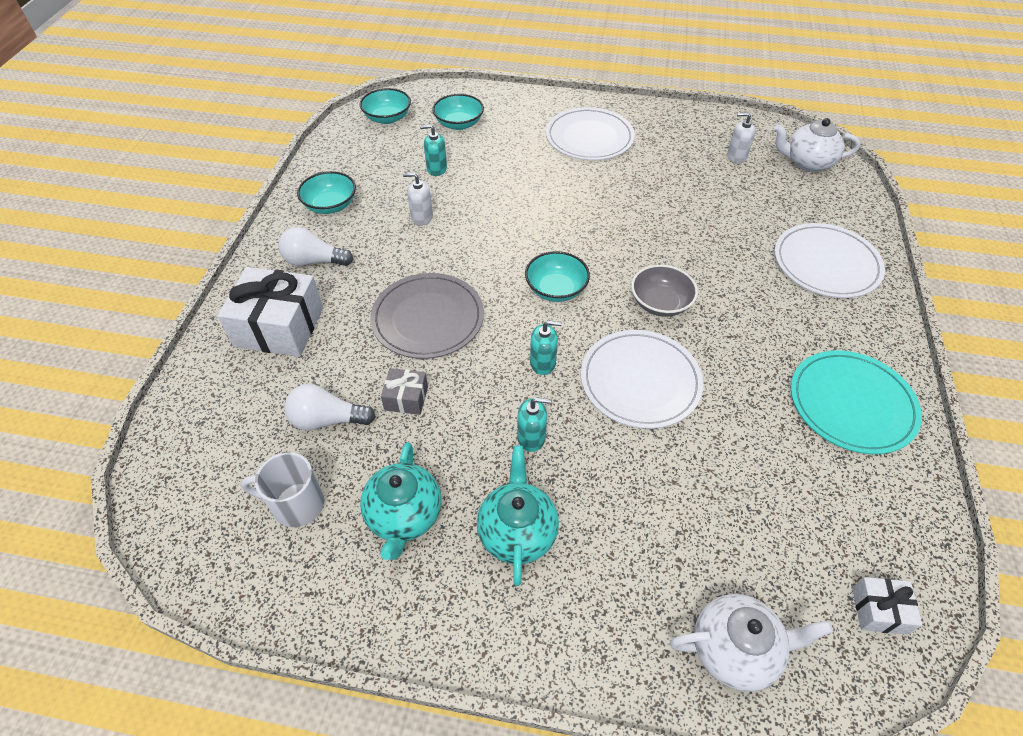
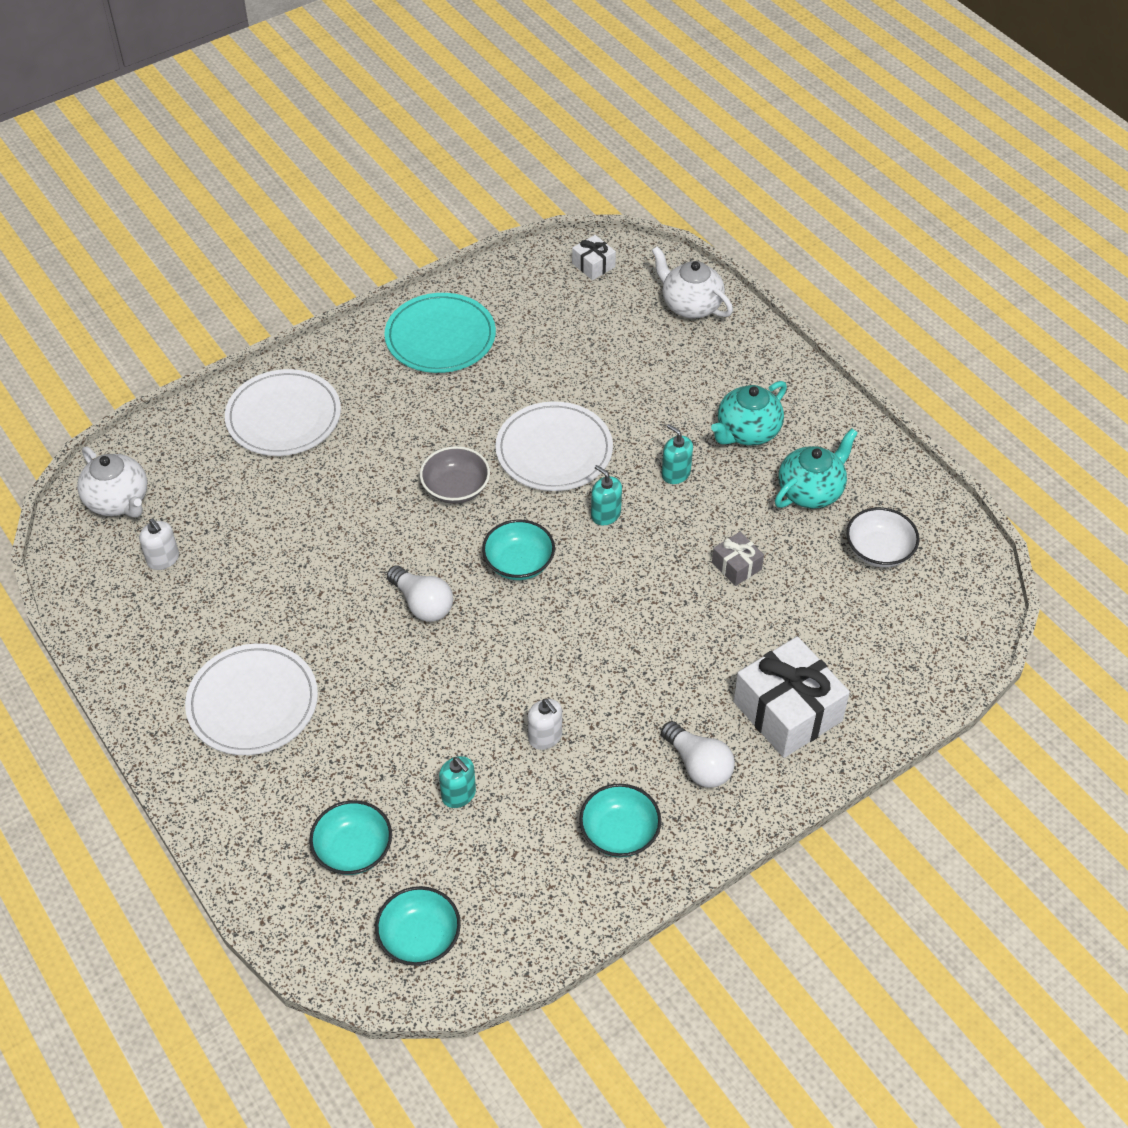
camera: 135 degrees left, 0 degrees up
white mug [241,452,324,527] -> white bowl [846,507,919,567]
white light bulb [284,384,376,430] -> white light bulb moved to [387,565,453,622]
grey plate [370,273,484,359] -> none

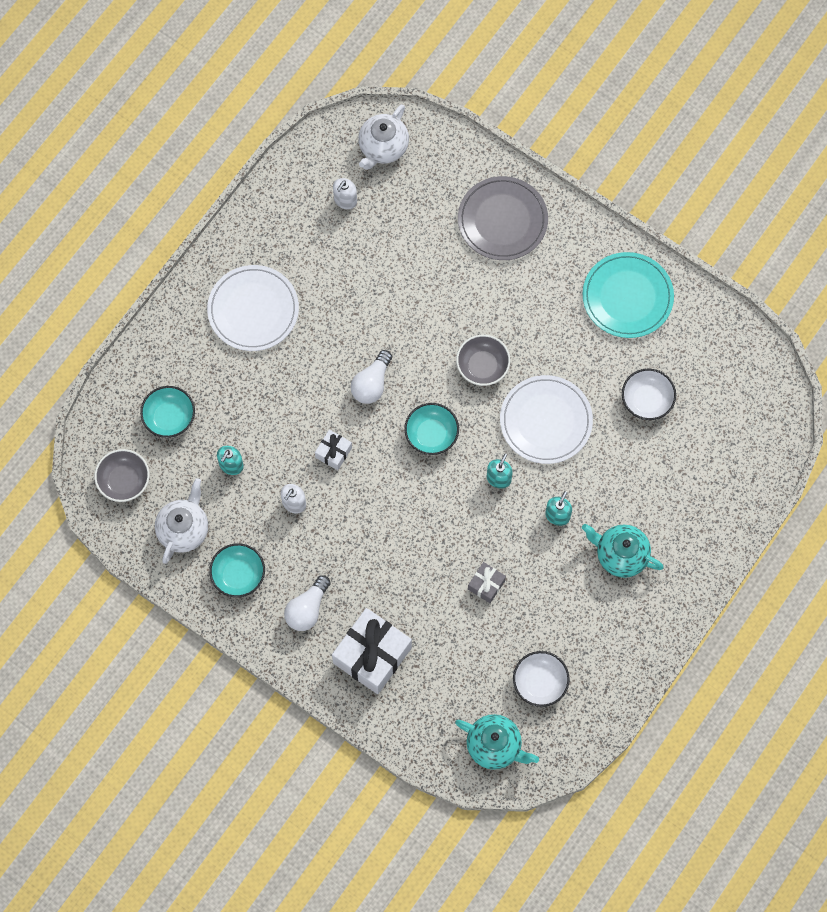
camera: 70 degrees right, 20 degrees up
white plate [225,369,341,456] -> grey plate [458,176,548,260]
turquoise bowl [375,886,461,966] -> grey bowl [94,449,150,502]
white gift [572,235,616,280] -> white gift moved to [315,430,352,470]
white teapot [652,246,733,318] -> white teapot moved to [155,478,208,564]
turquoise teapot [775,429,858,509] -> turquoise teapot moved to [455,714,539,770]
none -> white bowl [622,369,676,420]

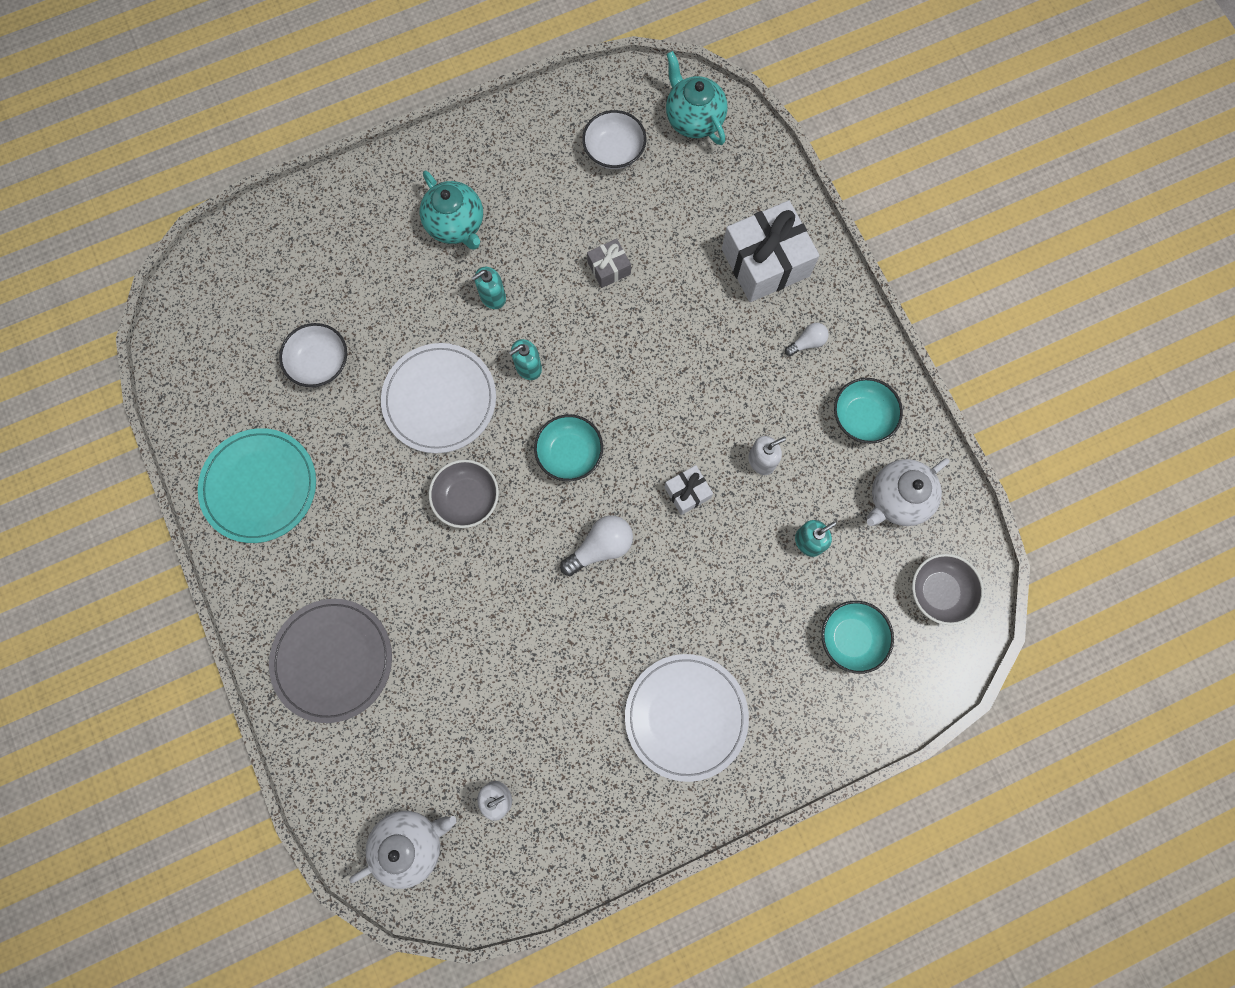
camera: 150 degrees left, 5 degrees up
white light bulb [284,575,331,631] -> white light bulb [785,323,829,356], size x0.60

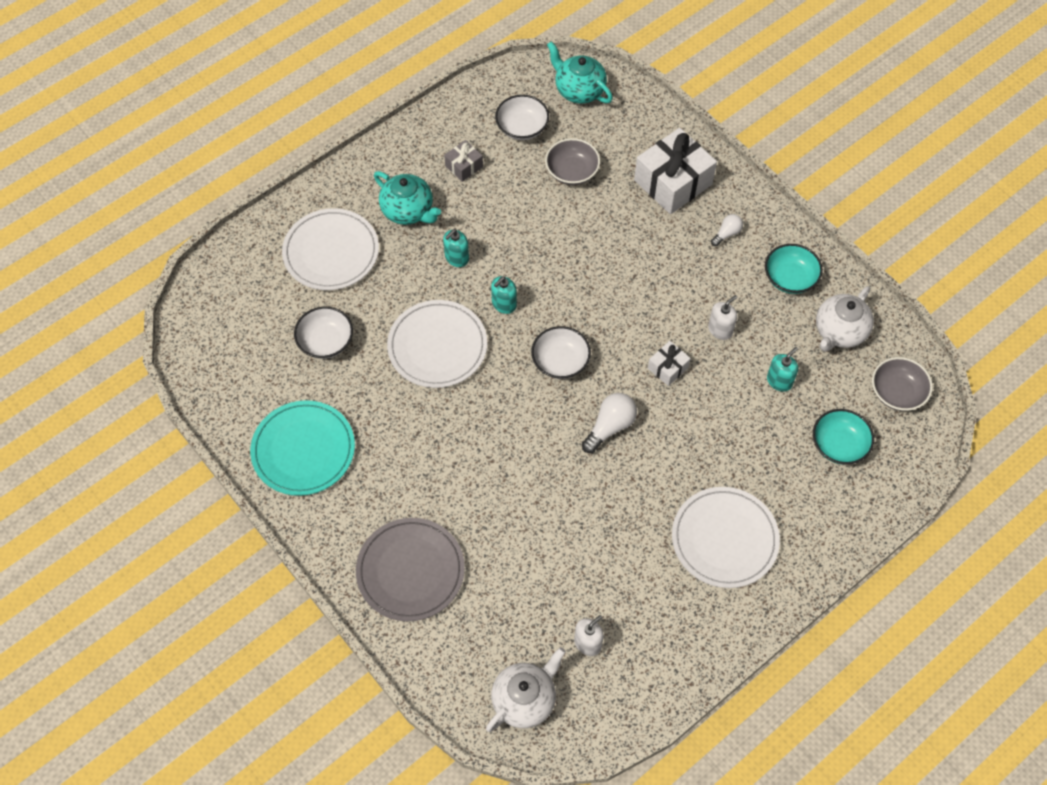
camera: 15 degrees left, 15 degrees down
grey bowl [429,460,499,528] -> grey bowl moved to [545,138,600,185]
turquoise bowl [534,414,603,481] -> white bowl [531,326,591,379]
grey gift [587,239,631,288] -> grey gift moved to [444,140,483,182]
none -> white plate [282,208,379,290]

